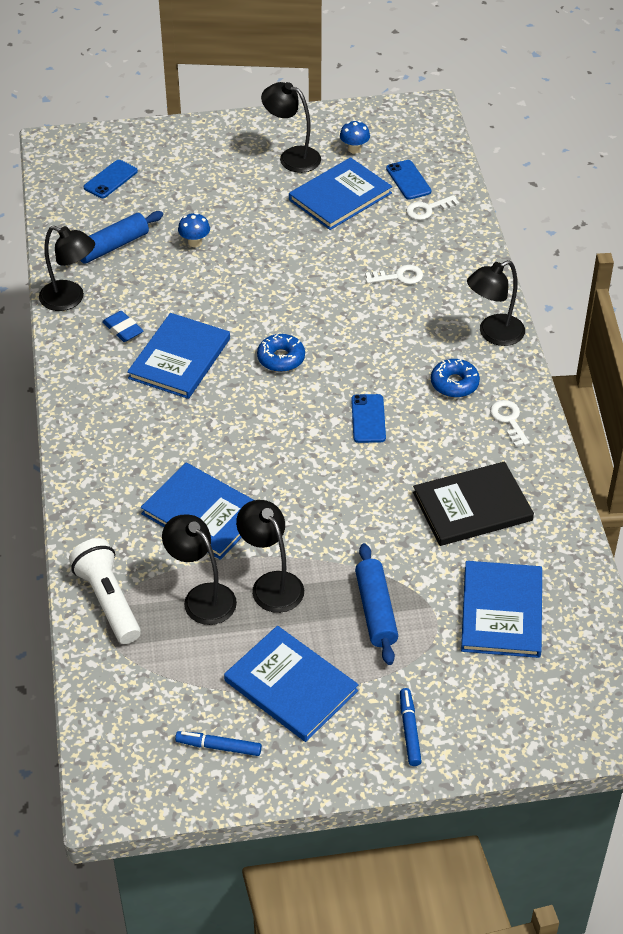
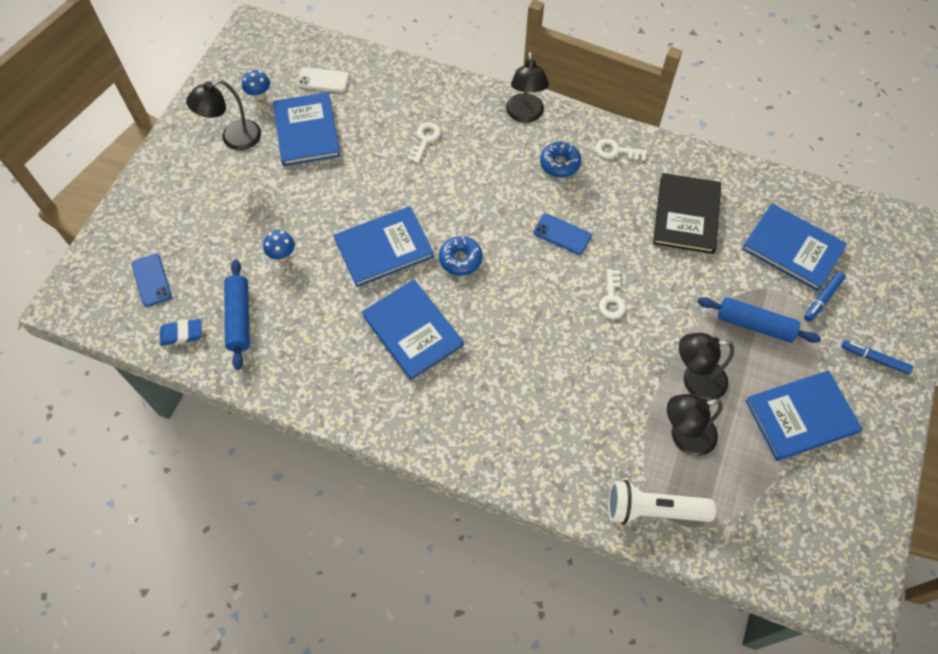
camera: 60 degrees left, 15 degrees up
black lamp [39,226,95,311] -> none
blue eraser [102,311,143,342] -> blue eraser moved to [160,319,202,346]
blue book [141,463,253,560] -> blue book moved to [334,206,434,287]
blue marker [175,731,262,756] -> blue marker moved to [804,272,846,322]
blue phone [386,160,431,200] -> white phone [297,67,349,92]
white key [406,195,460,220] -> white key moved to [599,269,626,319]

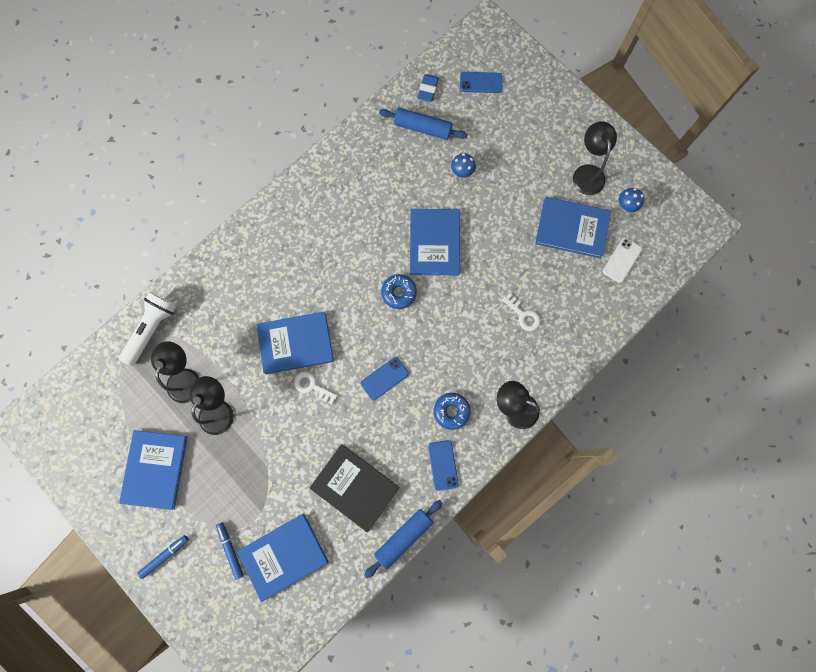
camera: 115 degrees right, 15 degrees up
blue book [362,280,464,380] -> blue book moved to [256,311,334,374]
white key [595,139,647,161] -> blue phone [428,440,459,491]
blue rolling pin [698,297,821,343] -> blue rolling pin moved to [364,500,442,578]

